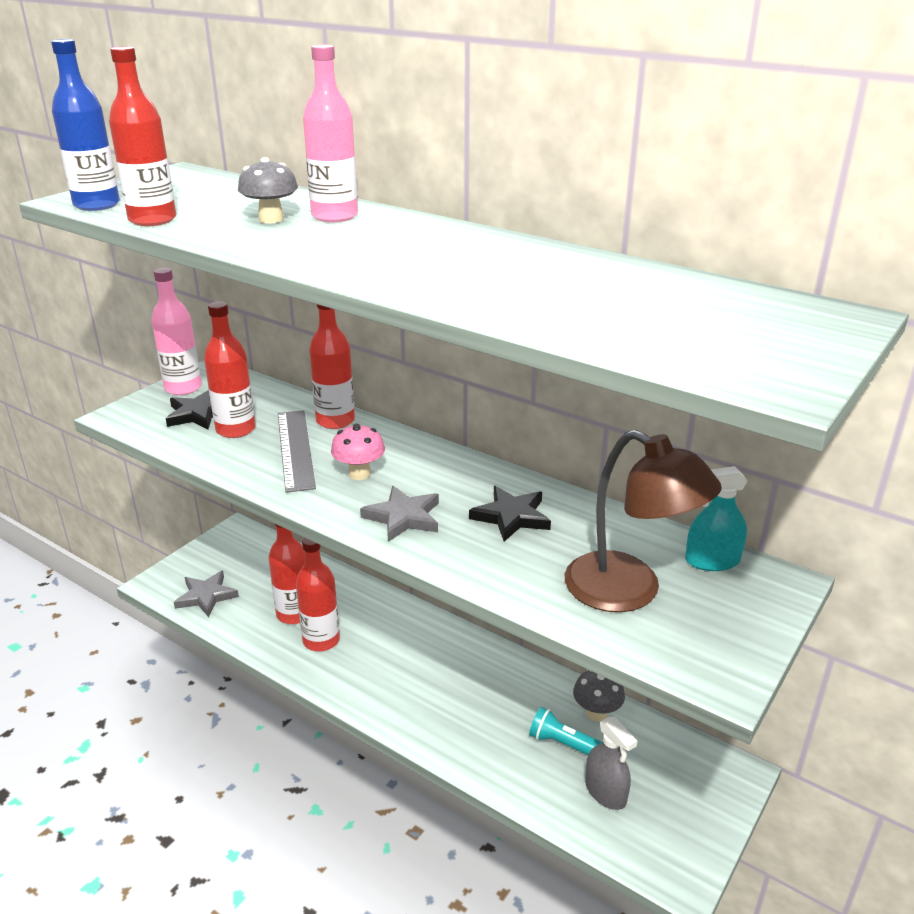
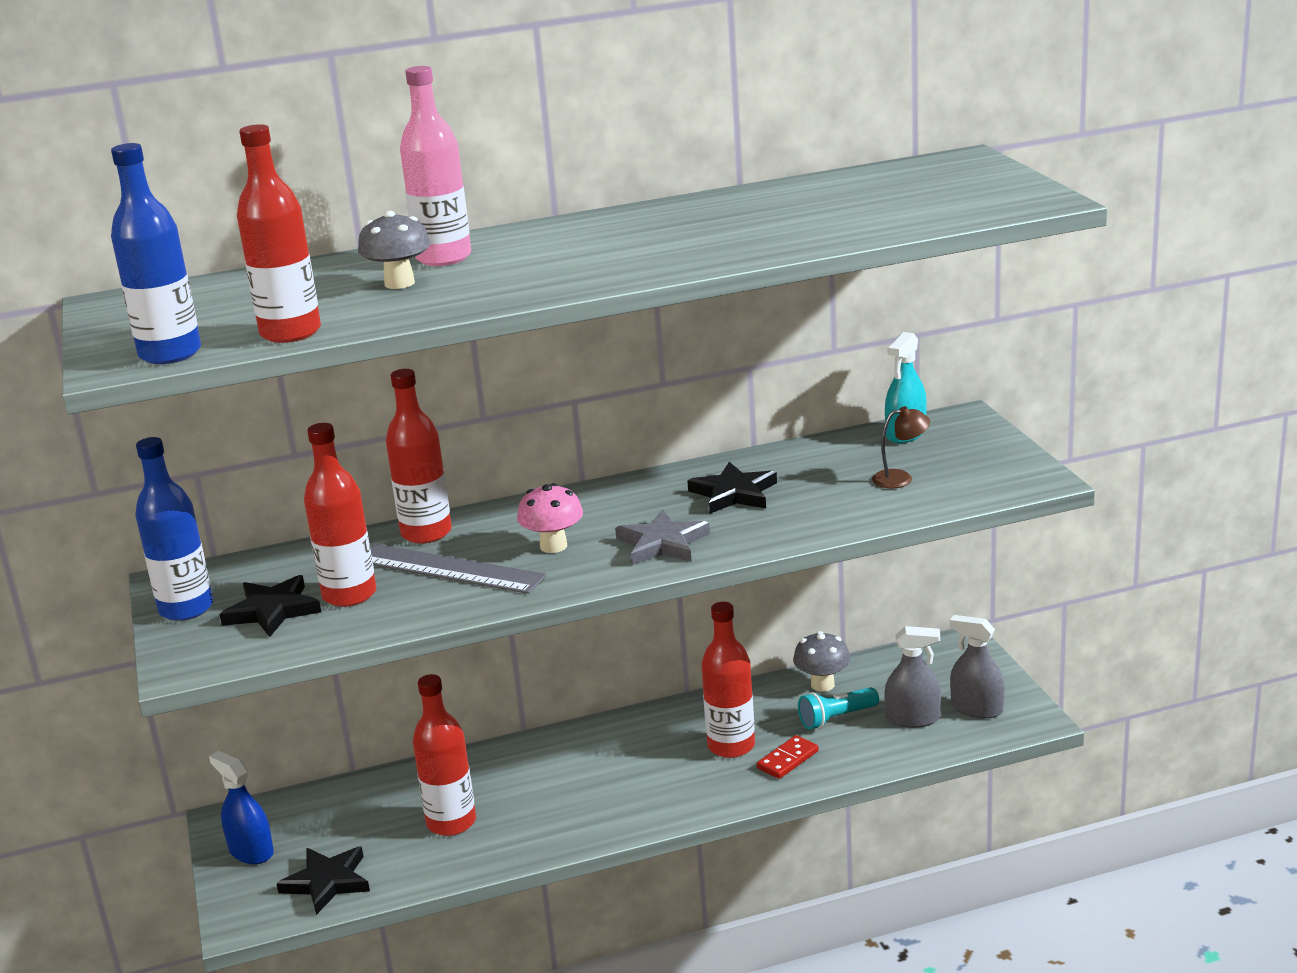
camera: 50 degrees left, 5 degrees down
pink bottle [151,268,202,395] -> blue bottle [135,437,213,621]
grey star [174,571,239,617] -> black star [276,847,370,915]
red bottle [296,537,340,651] -> red bottle moved to [701,602,755,758]
brown lamp [565,430,722,612] -> brown lamp [872,406,930,488], size x0.43
none -> blue spray bottle [209,751,274,864]
none -> red domino [757,735,819,779]
none -> grey spray bottle [950,615,1005,719]

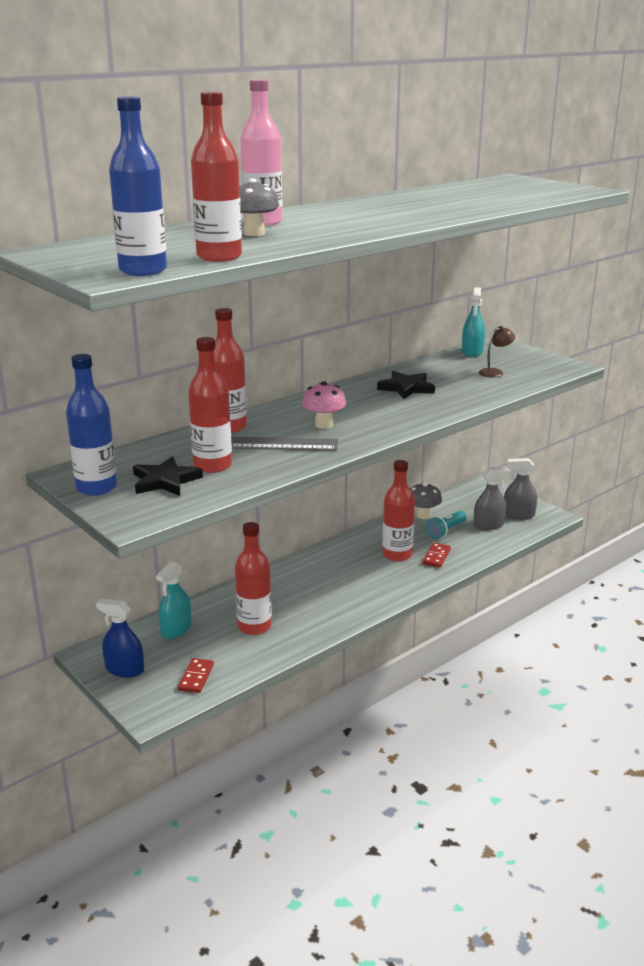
camera: 25 degrees left, 0 degrees up
black star [276,847,370,915] -> red domino [178,658,214,693]
grey star [615,509,710,565] -> none
none -> turquoise spray bottle [156,561,192,639]

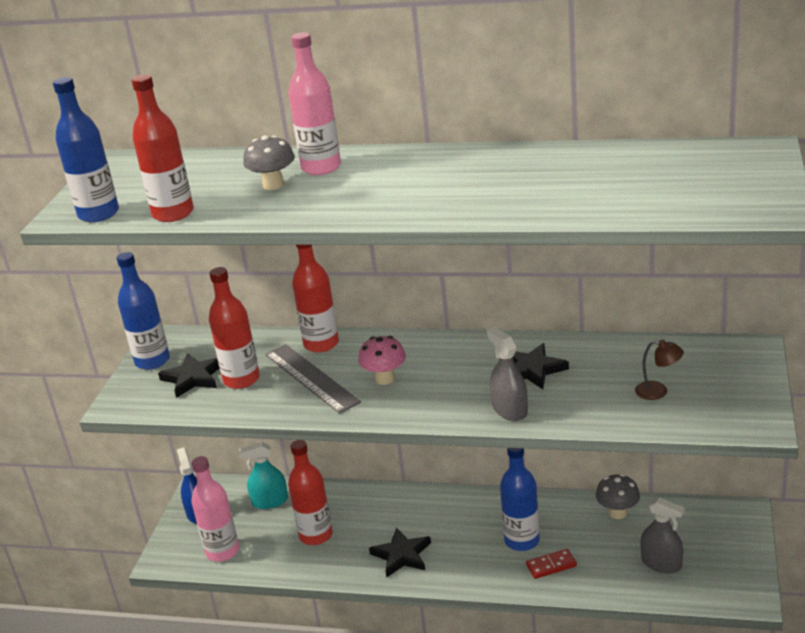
camera: 55 degrees right, 5 degrees up
red domino [178,658,214,693] -> pink bottle [191,456,239,562]
red bottle [382,460,415,562] -> blue bottle [500,448,540,551]
turquoise flashlight [426,511,466,539] -> none
turquoise spray bottle [462,287,485,357] -> none
grey spray bottle [504,458,537,520] -> grey spray bottle moved to [487,327,528,421]
none -> black star [369,527,431,577]

